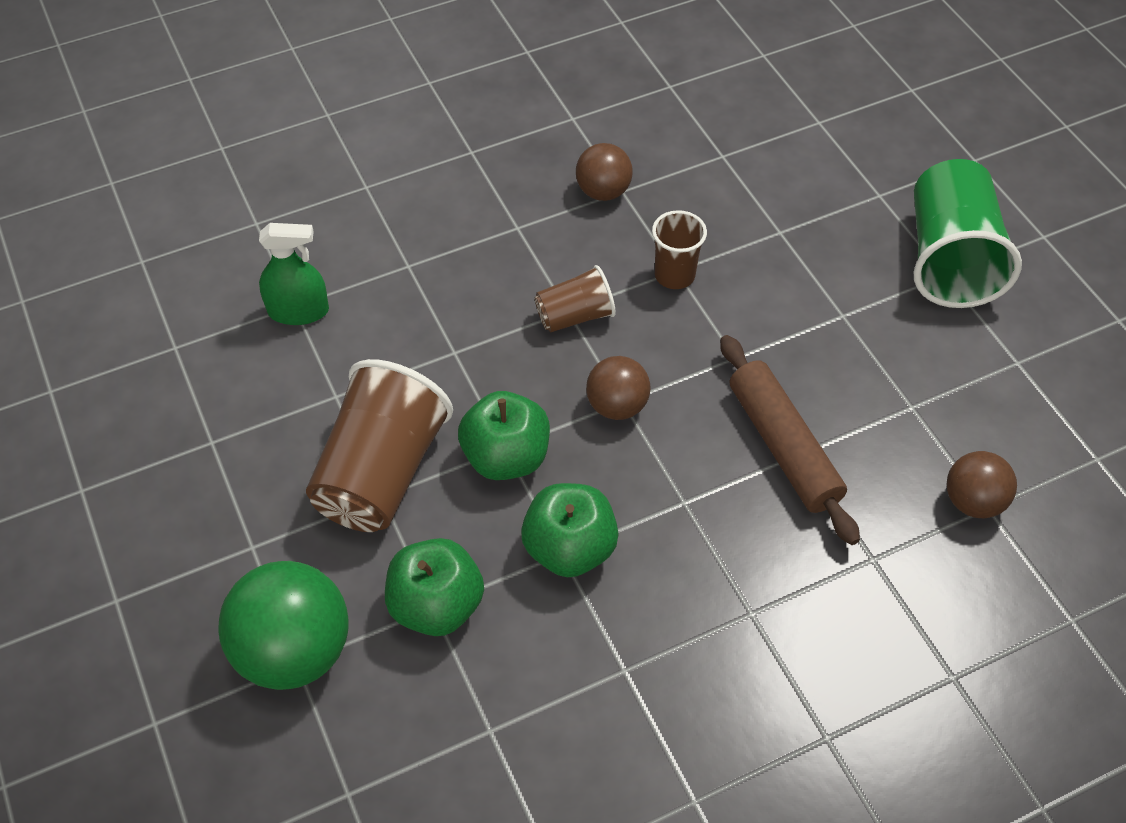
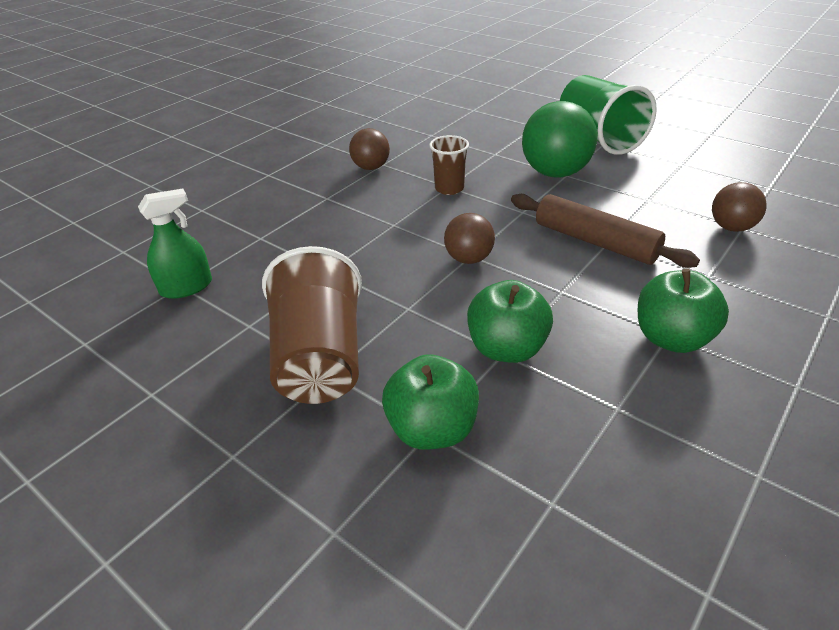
camera: 25 degrees left, 15 degrees down
green ball [219,561,349,690] -> green ball moved to [522,101,598,177]
green apple [458,391,550,480] -> green apple moved to [638,269,729,353]
brown cup [535,265,616,332] -> none

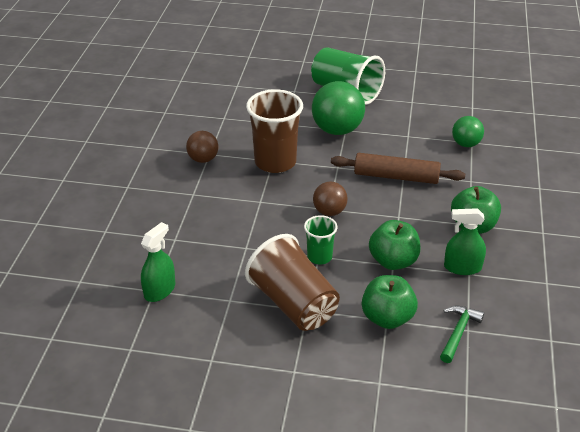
camera: 30 degrees left, 0 degrees up
brown cup [429,135,469,195] -> brown cup [246,89,303,173], size x1.89
brown ball [712,182,766,232] -> green ball [452,116,484,147]
none -> green cup [304,215,337,264]
none -> green hammer [440,306,484,363]
none -> green spray bottle [444,208,486,275]

